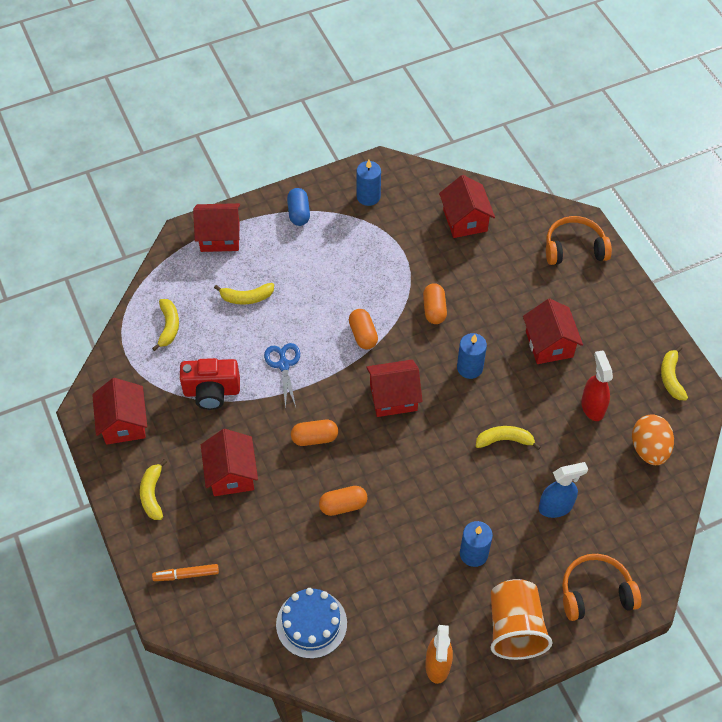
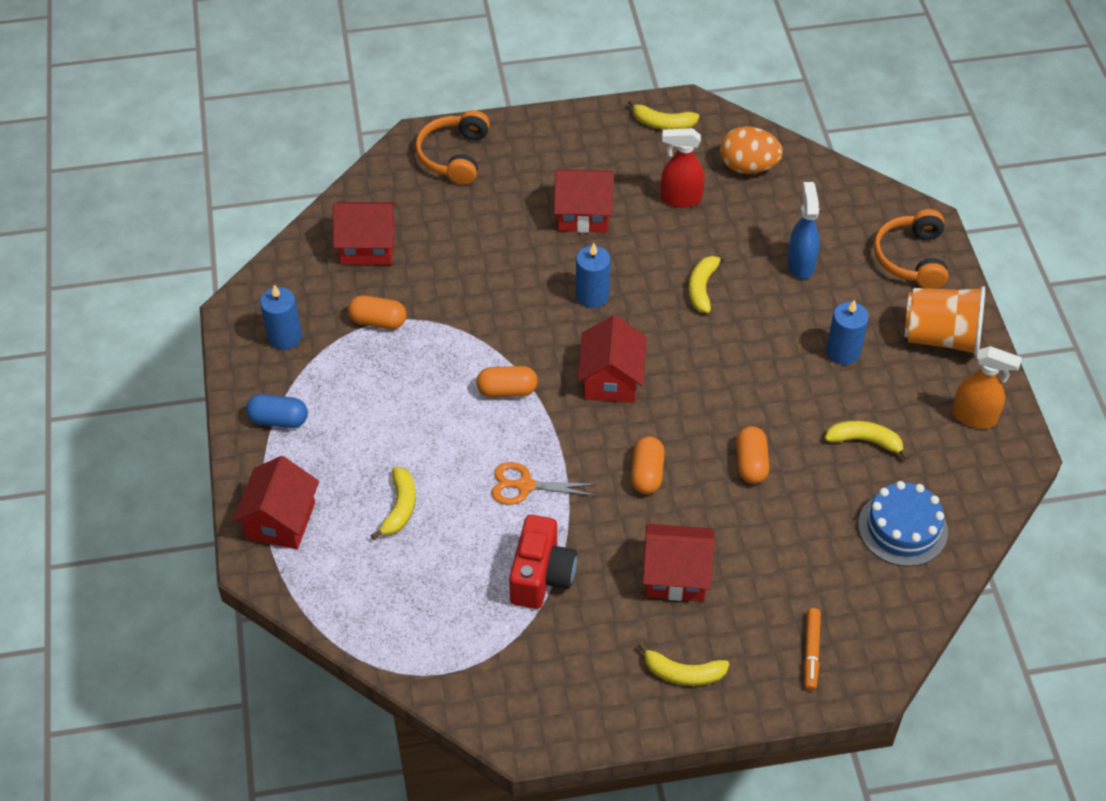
camera: 75 degrees left, 5 degrees down
red house [92,378,147,445] -> none
yellow banana [152,299,179,351] -> yellow banana moved to [825,421,909,460]
blue scissors [264,343,300,409] -> orange scissors [491,462,598,505]
orange capsule [423,283,447,324] -> orange capsule moved to [348,295,407,329]

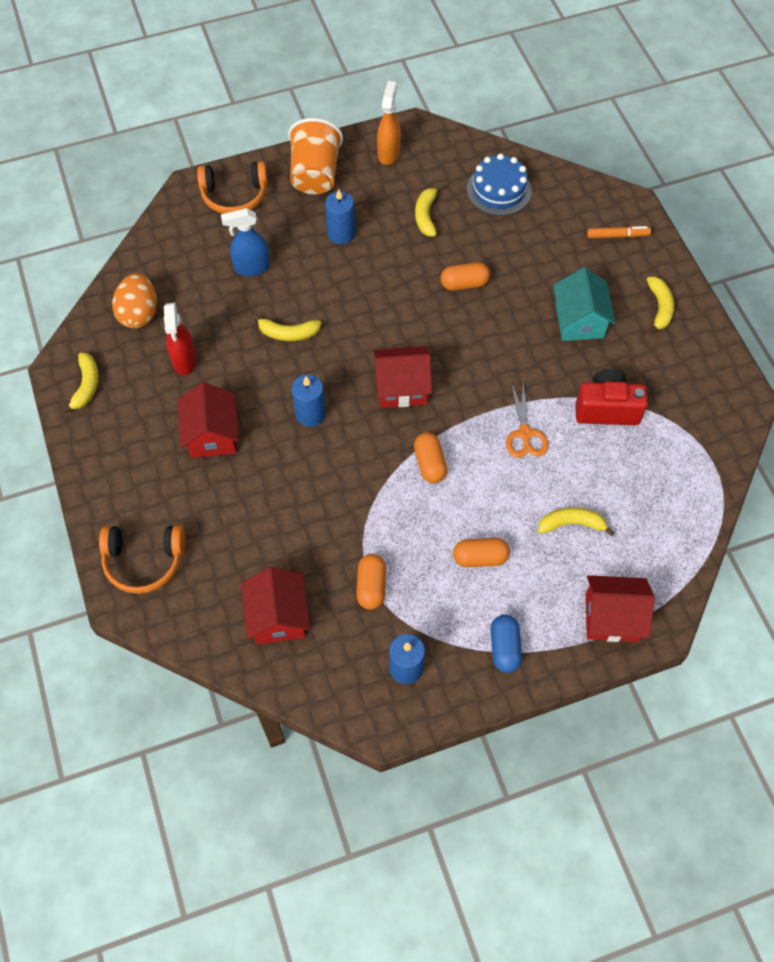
camera: 100 degrees left, 10 degrees up
orange capsule [631,436,665,494] -> orange capsule moved to [453,538,510,567]
red house [642,524,715,601] -> turquoise house [553,267,616,341]

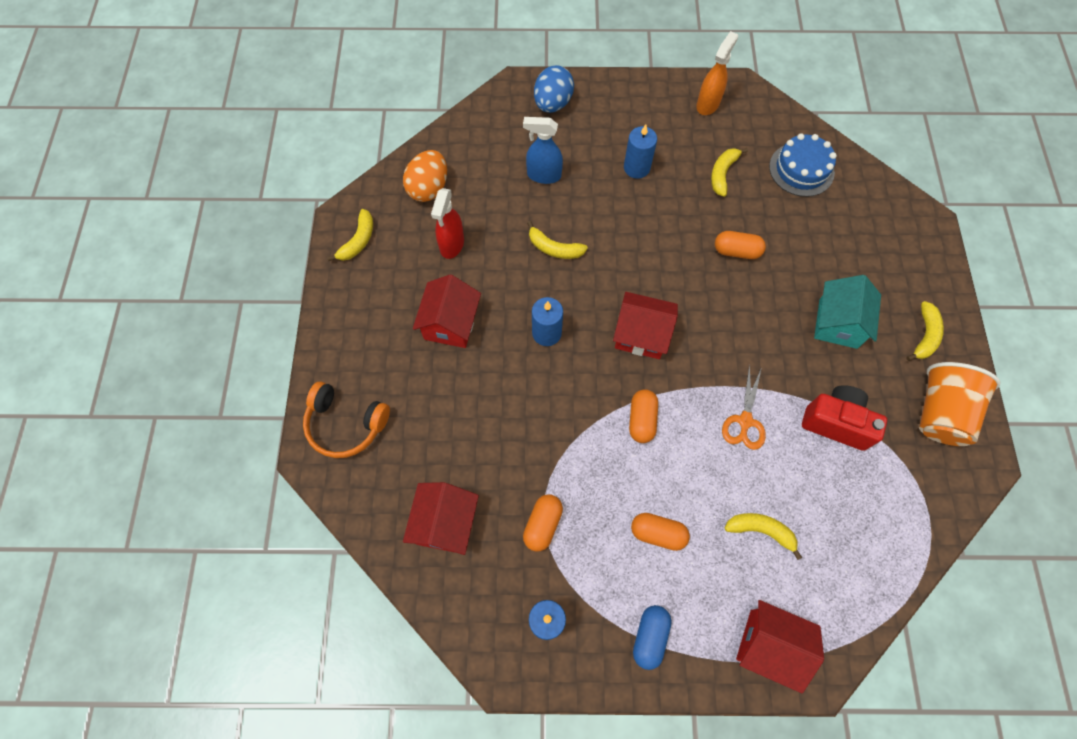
camera: 20 degrees right, 5 degrees up
orange headphones [197,161,268,214] -> blue egg [534,65,574,113]
orange cup [288,118,343,194] -> orange cup moved to [919,362,1000,446]
orange marker [587,226,651,238] -> none

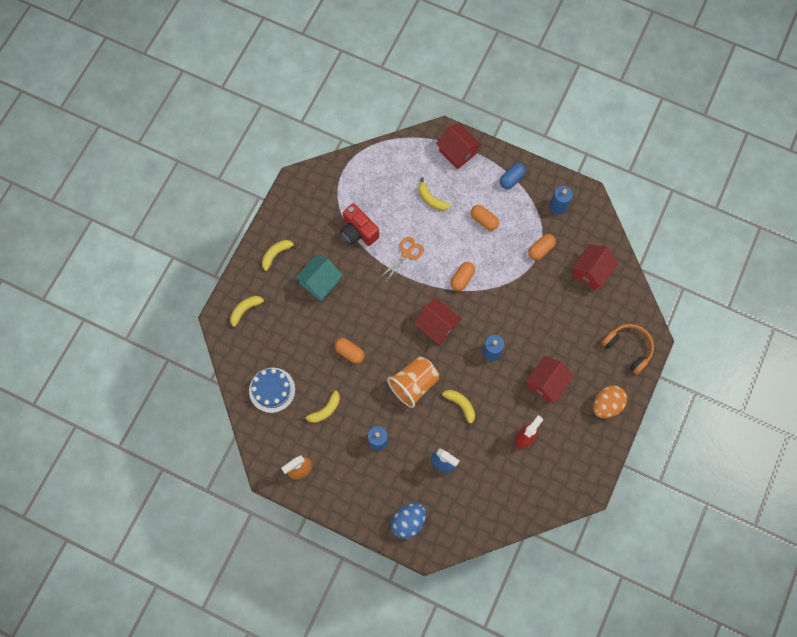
camera: 155 degrees left, 5 degrees up
yellow banana [327,209,373,261] -> yellow banana moved to [230,296,269,327]
orange egg [403,150,447,202] -> orange egg moved to [593,385,627,418]
orange cup [919,362,1000,446] -> orange cup moved to [387,356,439,408]

